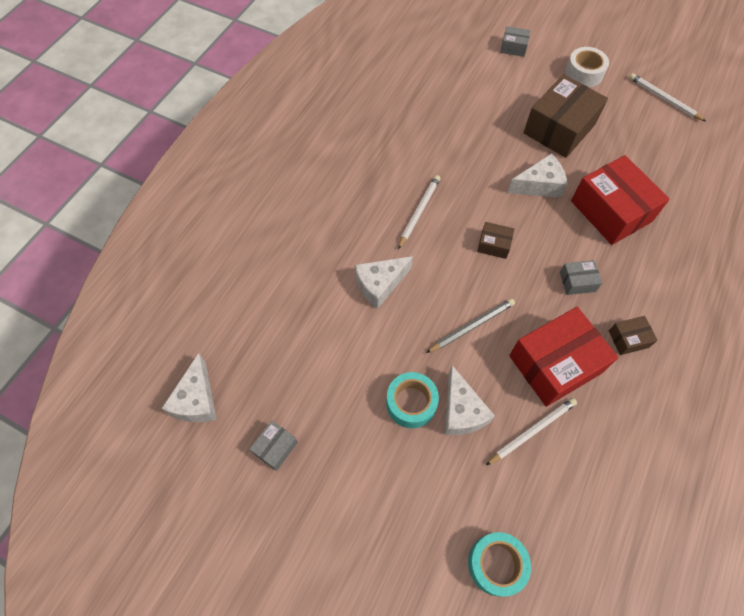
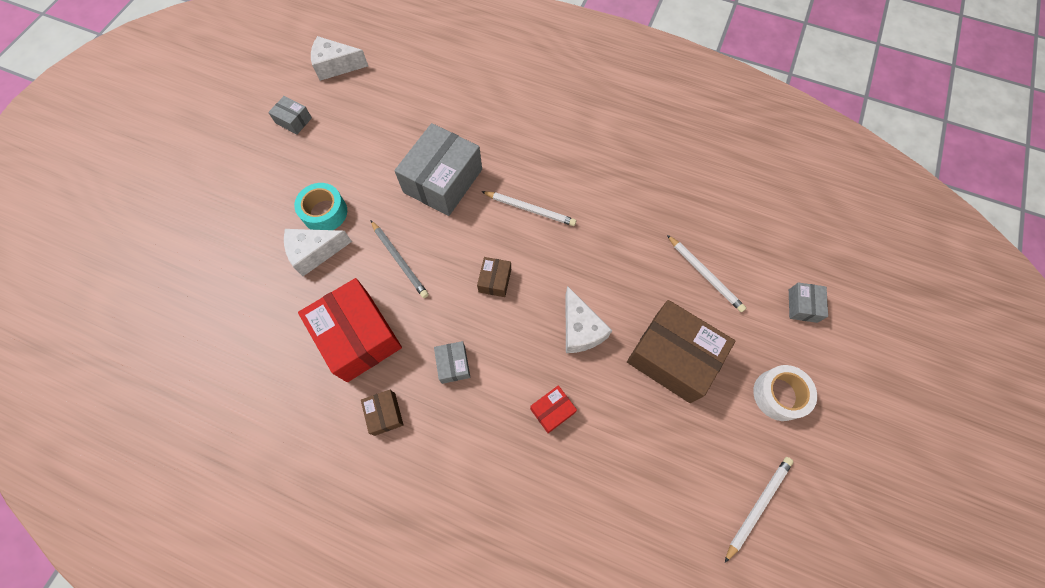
camera: 85 degrees right, 5 degrees up
white cheese [355,256,413,309] -> grey box [394,123,482,216]
turquoise tape [468,532,531,597] -> none
white pencil [485,398,577,466] -> white pencil moved to [667,235,746,312]
red box [571,155,670,245] -> red box [530,385,577,433], size x0.46

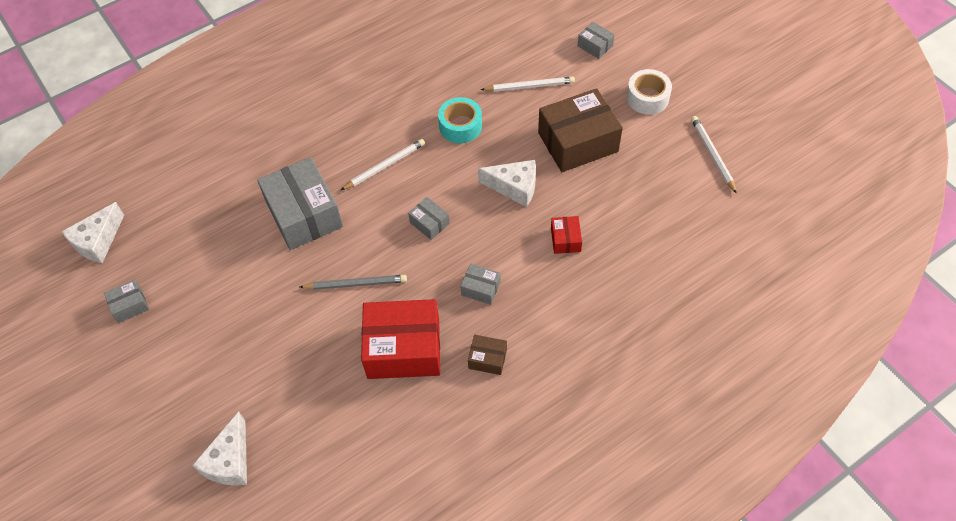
camera: 55 degrees left, 10 degrees down
white cheese [284,229,352,276] -> white cheese moved to [192,412,247,485]
turquoise tape [294,183,347,230] -> turquoise tape moved to [438,97,482,143]
brown box [477,257,511,297] -> grey box [408,197,450,240]

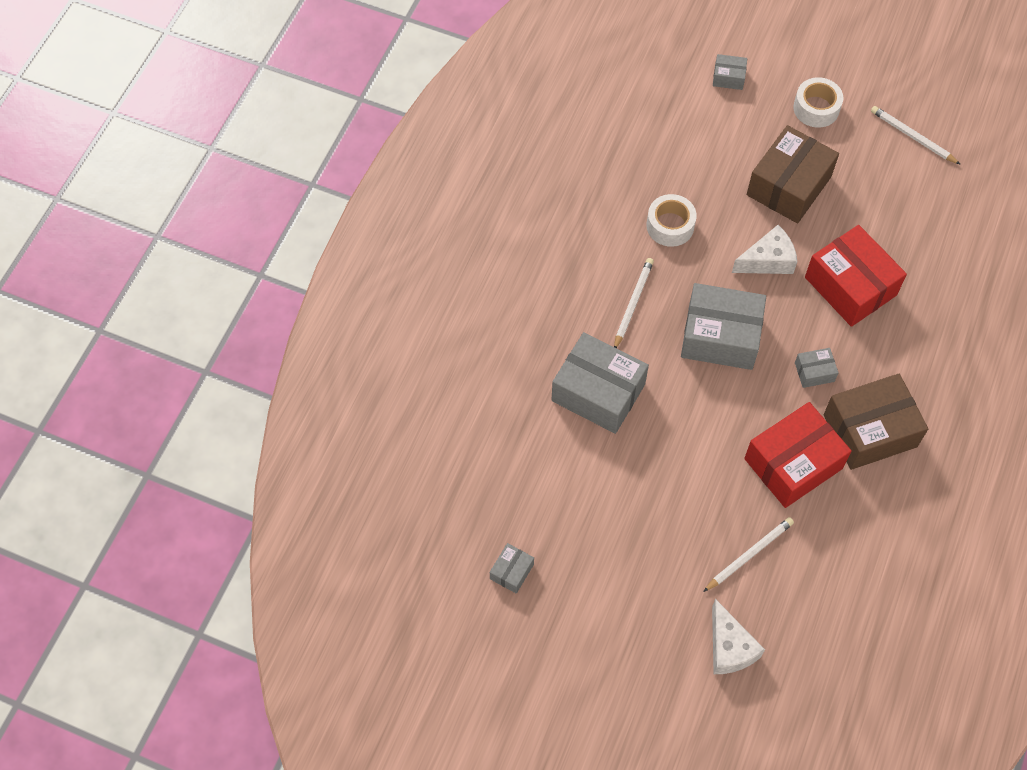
camera: 35 degrees left, 5 degrees up
white cheese [62,202,124,263] -> none
grey pencil [300,275,407,290] -> none
grey box [408,197,450,240] -> grey box [681,283,766,370], size x2.18
turquoise tape [438,97,482,143] -> white tape [647,194,697,247]
brown box [468,335,507,375] -> brown box [823,374,928,470], size x2.18
white pencil [480,77,575,92] -> white pencil moved to [703,517,794,592]
red box [551,216,582,254] -> red box [805,225,907,327], size x2.18

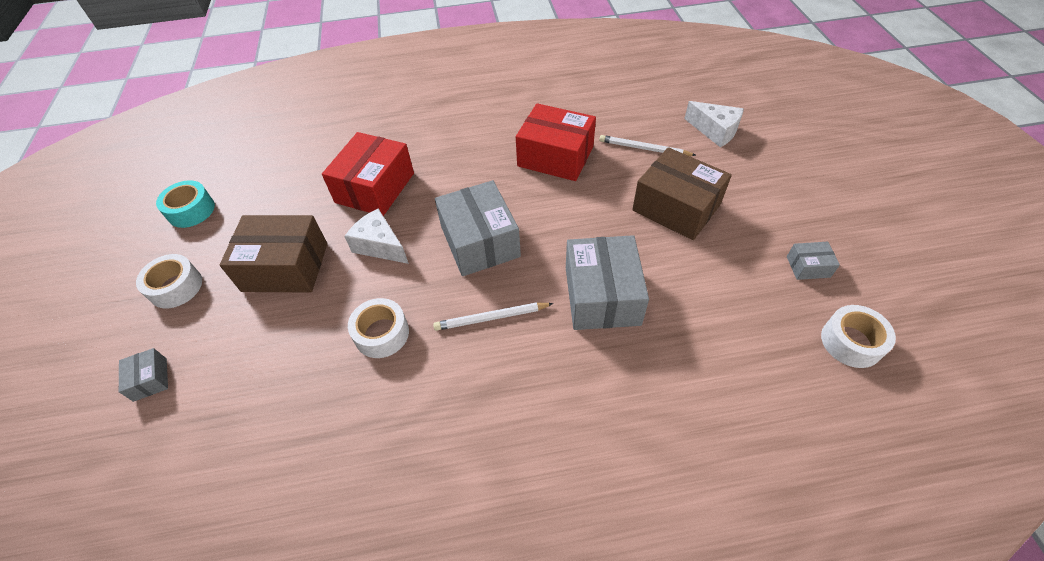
camera: 120 degrees left, 10 degrees down
white cheese [712,599,765,674] -> white cheese turned 90 degrees clockwise [684,101,744,147]
grey box [795,348,839,388] -> none
brown box [823,374,928,470] -> brown box moved to [632,147,732,240]
white pencil [871,106,961,165] -> turquoise tape [156,180,215,228]
none -> white tape [821,305,896,368]

